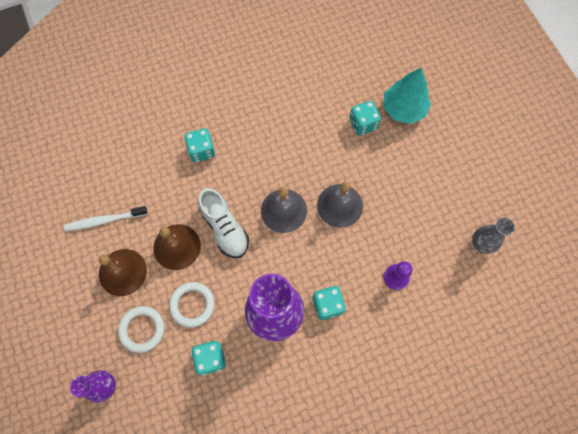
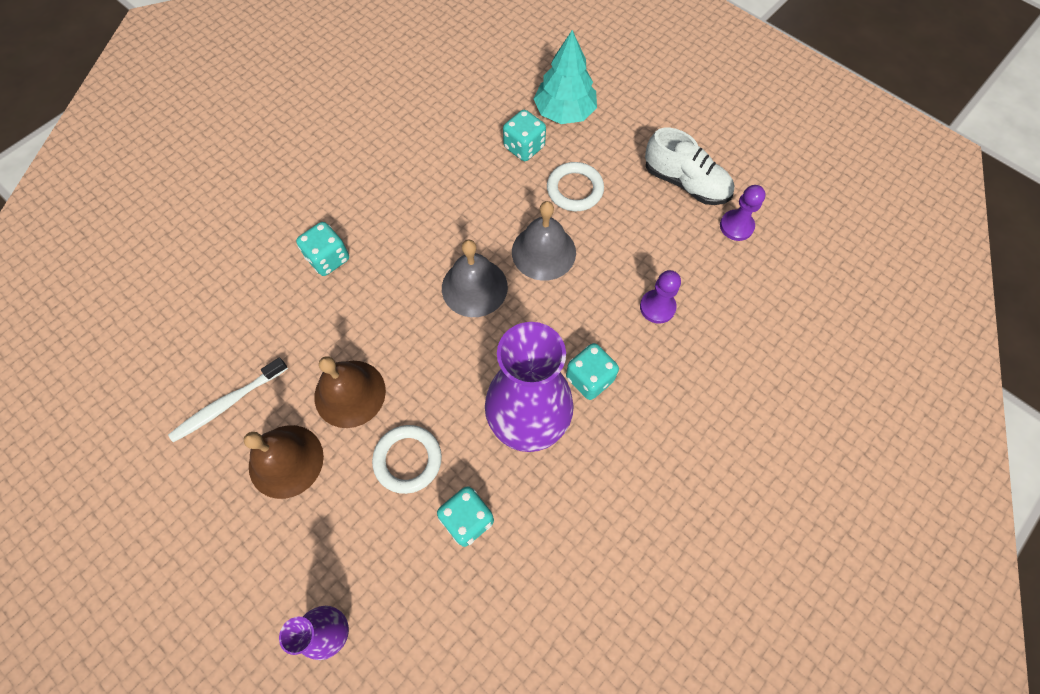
camera: 25 degrees left, 5 degrees down
white ring [118,306,165,353] -> white ring moved to [547,162,604,211]
white shoe [198,188,249,258] -> white shoe moved to [645,128,735,205]
grey vase [472,218,515,254] -> purple pawn [720,185,766,241]

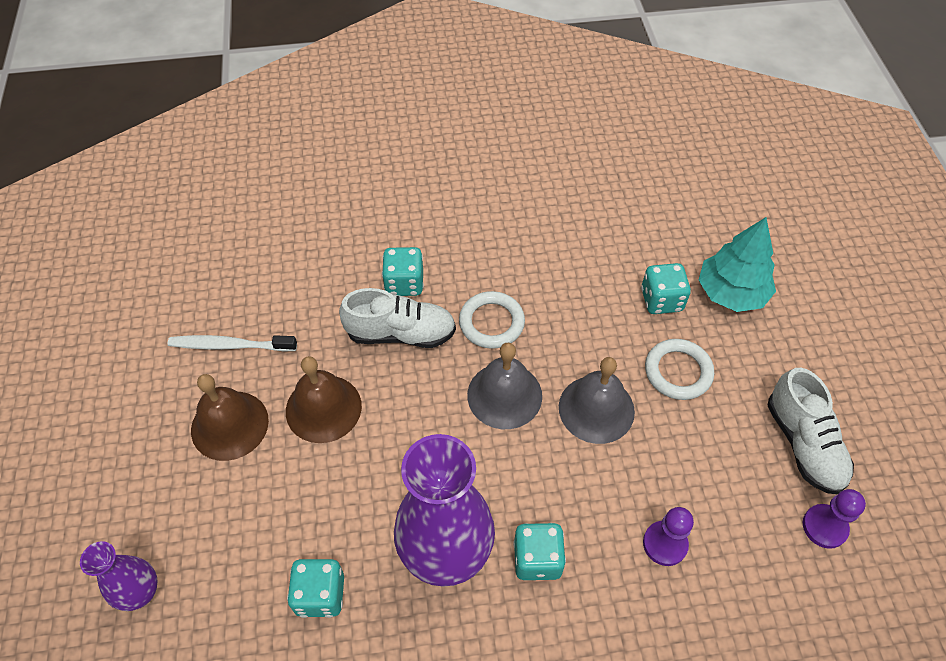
camera: 40 degrees right, 10 degrees down
white ring [372,425,442,494] -> white ring moved to [459,291,525,349]
none -> white shoe [339,288,456,348]

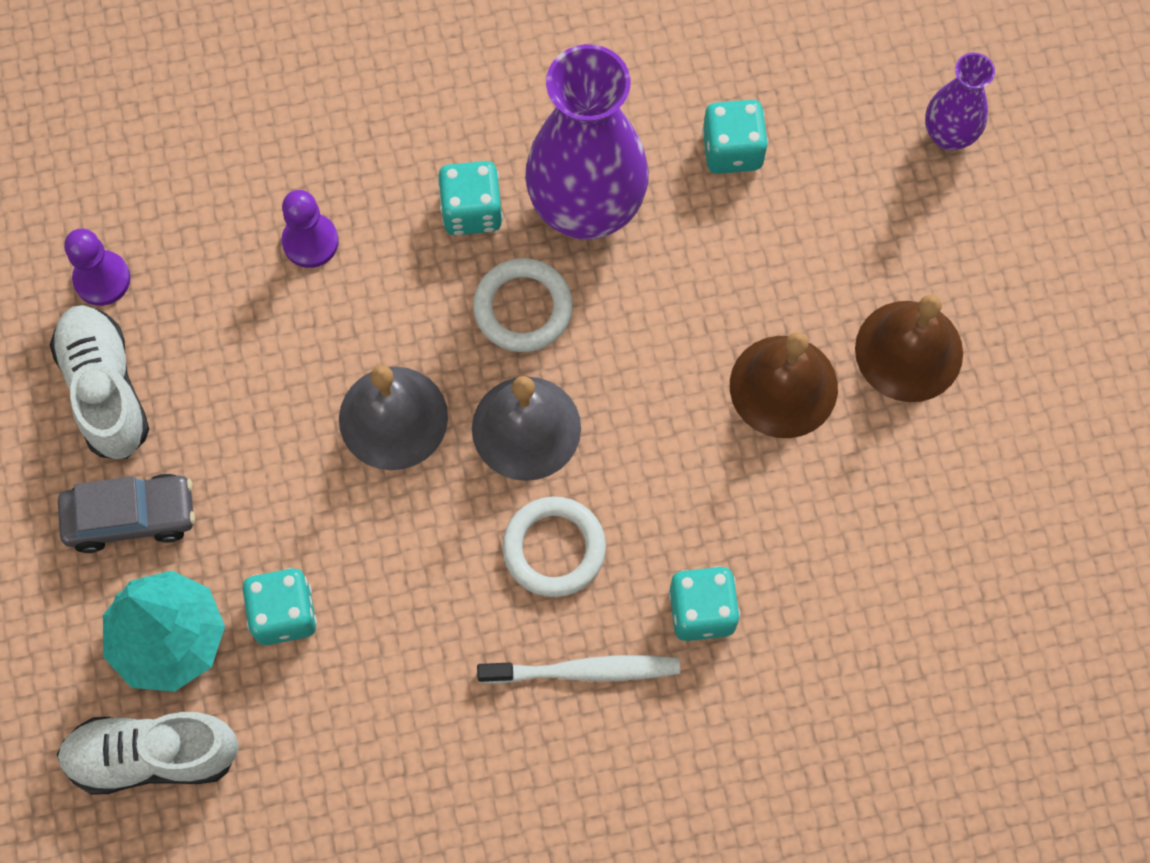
camera: 175 degrees right, 15 degrees up
white toothbrush [168,335,297,352] -> white toothbrush moved to [477,655,680,684]
white shoe [339,288,456,348] -> white shoe moved to [57,712,239,795]
white ring [645,339,714,400] -> white ring moved to [473,258,573,352]
none -> grey car [58,474,195,553]

